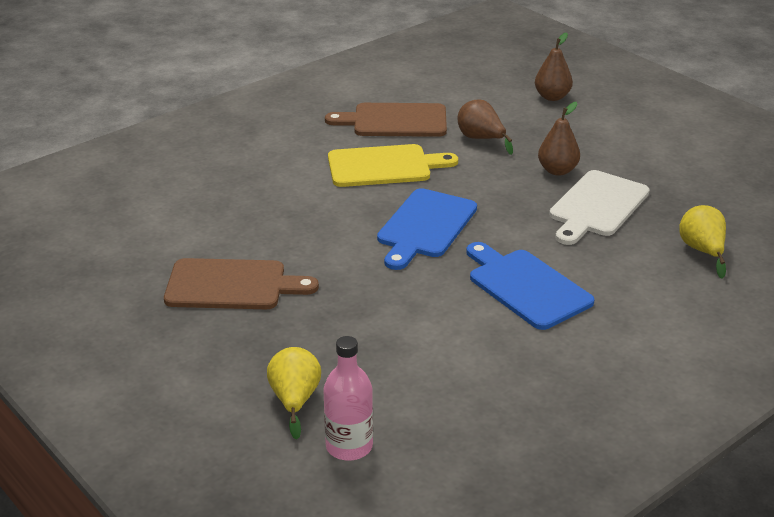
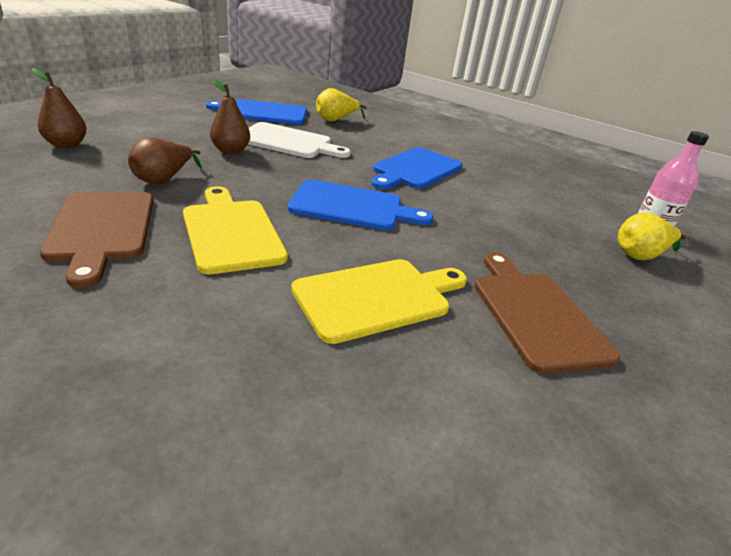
camera: 110 degrees left, 0 degrees up
none -> blue cutting board [206,99,307,125]
none -> yellow cutting board [291,259,467,344]

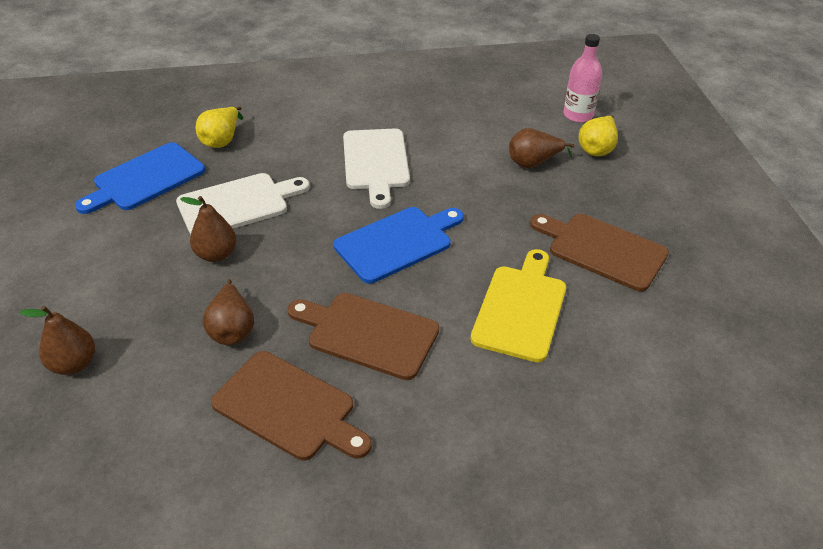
camera: 40 degrees left, 10 degrees up
yellow cutting board [183,187,288,274] -> brown cutting board [287,293,439,380]
blue cutting board [371,147,462,190] -> white cutting board [343,129,410,209]
none -> brown pear [509,128,575,168]

